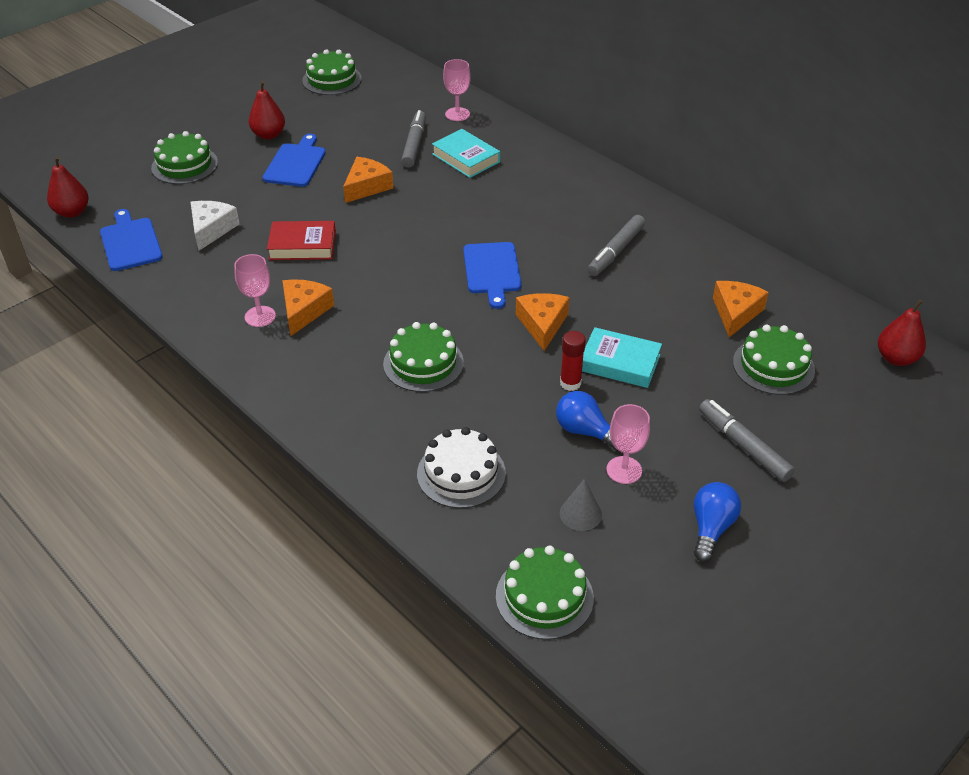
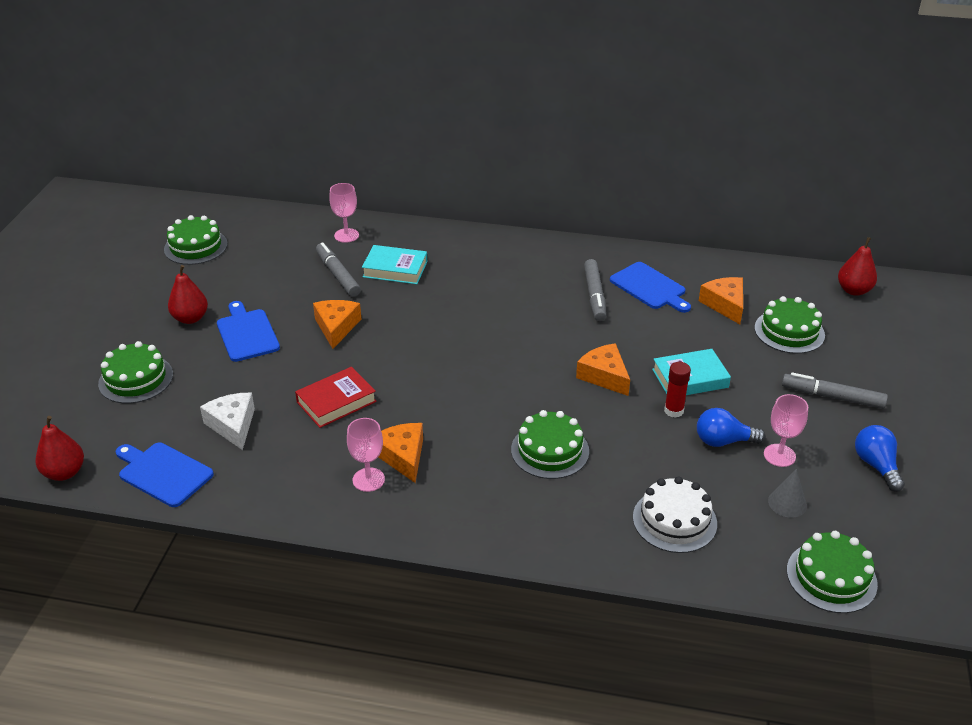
camera: 35 degrees left, 5 degrees down
blue cutting board [463,242,521,309] -> blue cutting board moved to [610,262,691,313]

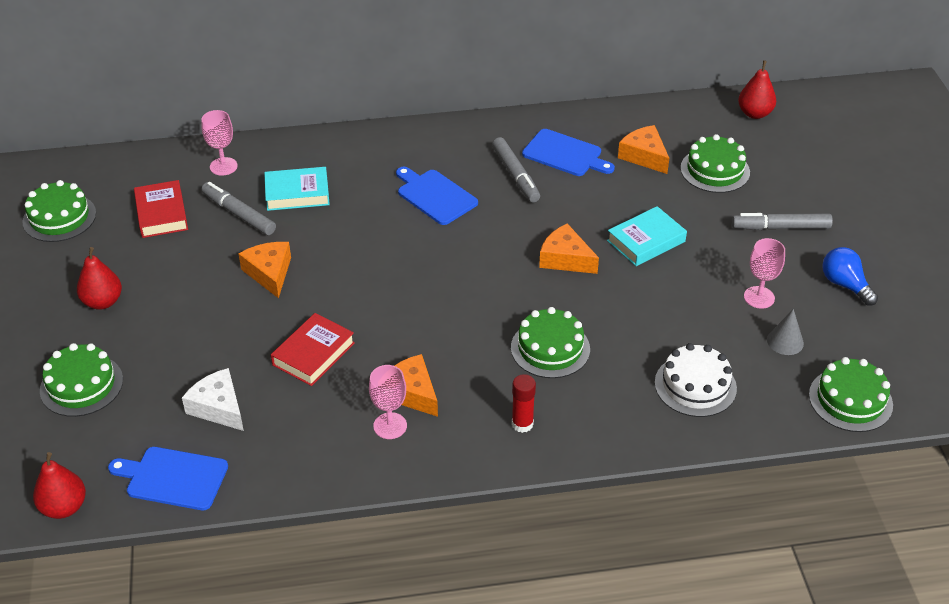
camera: 20 degrees left, 5 degrees up
blue cutting board [217,301,280,362] -> blue cutting board moved to [396,167,478,225]
red glue stick [664,362,691,418] -> red glue stick moved to [512,374,536,433]
blue light bulb [697,408,765,447] -> none
none -> red book [134,180,188,238]

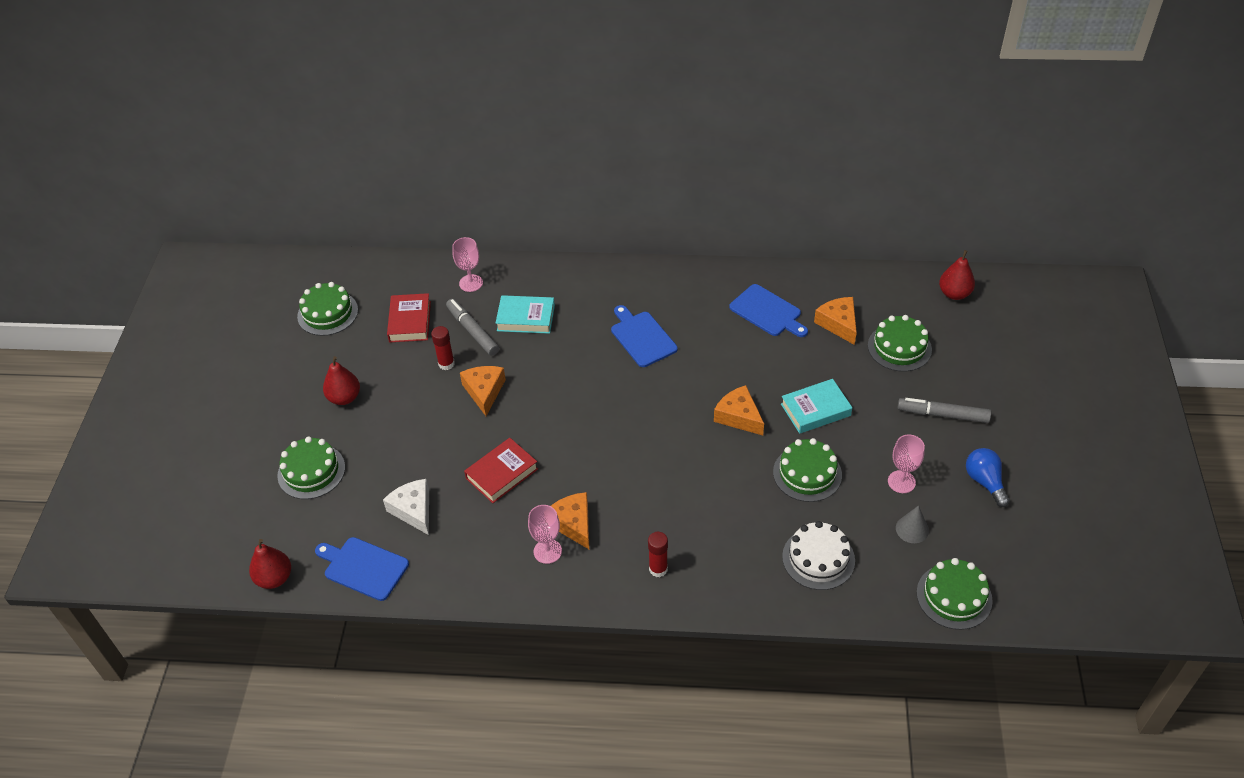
camera: 15 degrees right, 5 degrees up
grey marker [492,137,540,202] -> none
green cake [511,307,590,378] -> green cake moved to [773,438,842,502]
none -> red glue stick [431,326,455,370]

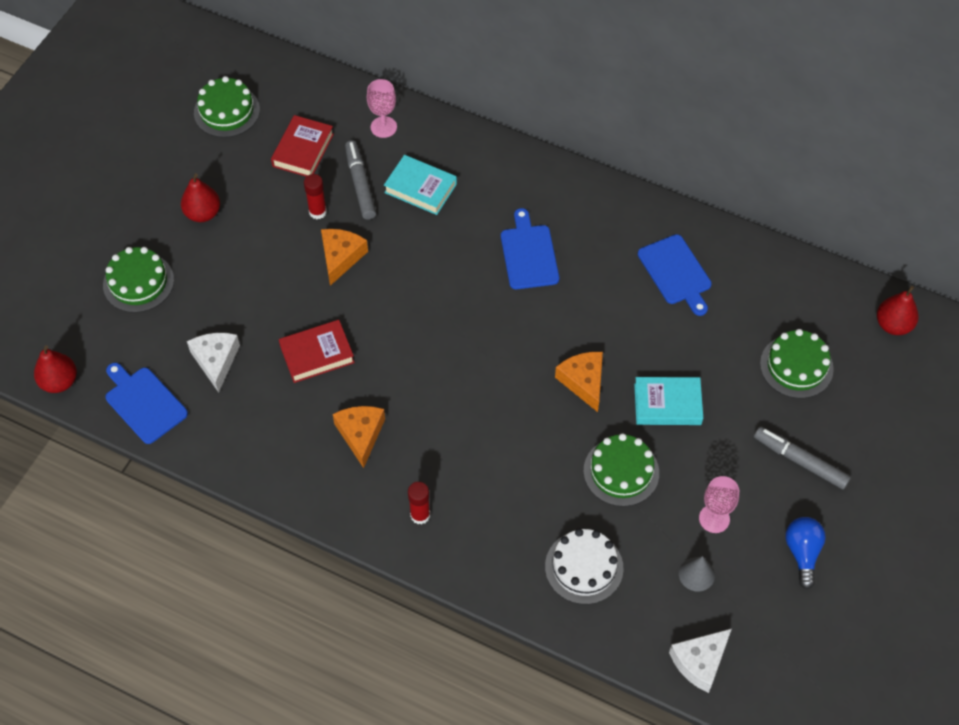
camera: 20 degrees right, 10 degrees up
pink goblet [528,505,562,564] -> none
orange cheese [814,297,857,345] -> none
green cake [917,558,993,630] -> white cheese [669,629,732,693]

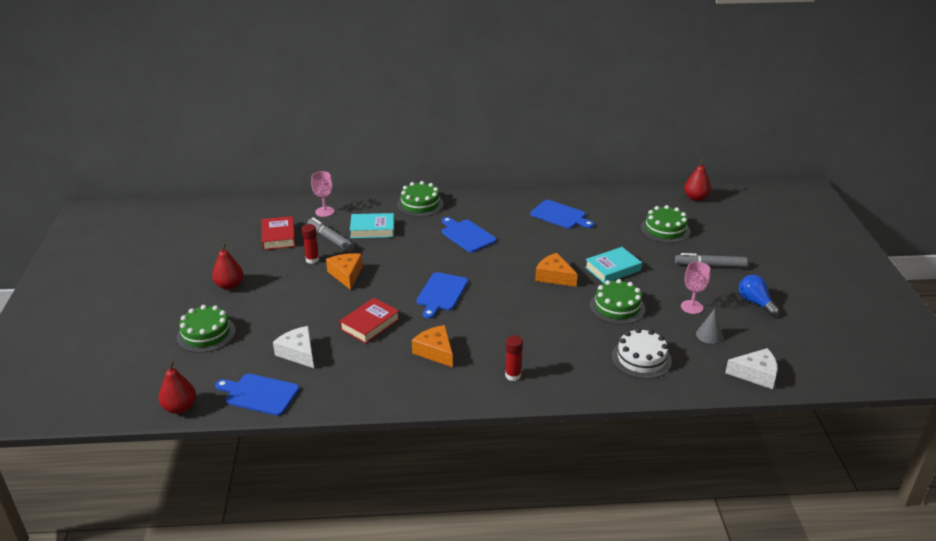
camera: 30 degrees left, 25 degrees down
green cake [194,76,260,138] -> green cake moved to [397,181,444,217]
white cheese [669,629,732,693] -> white cheese turned 105 degrees counterclockwise [725,348,778,389]
none -> blue cutting board [416,272,468,319]

